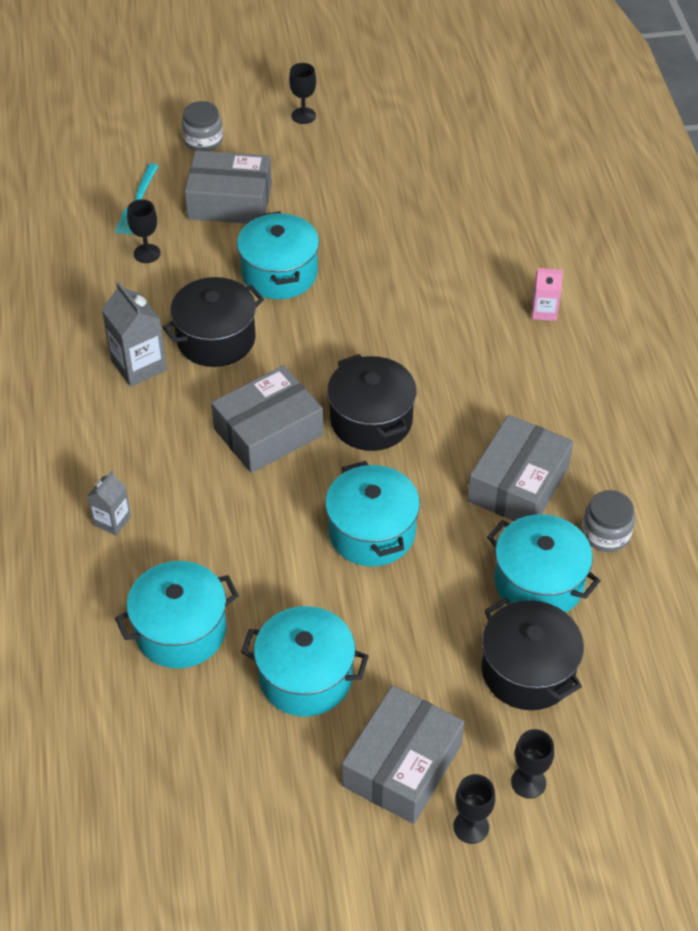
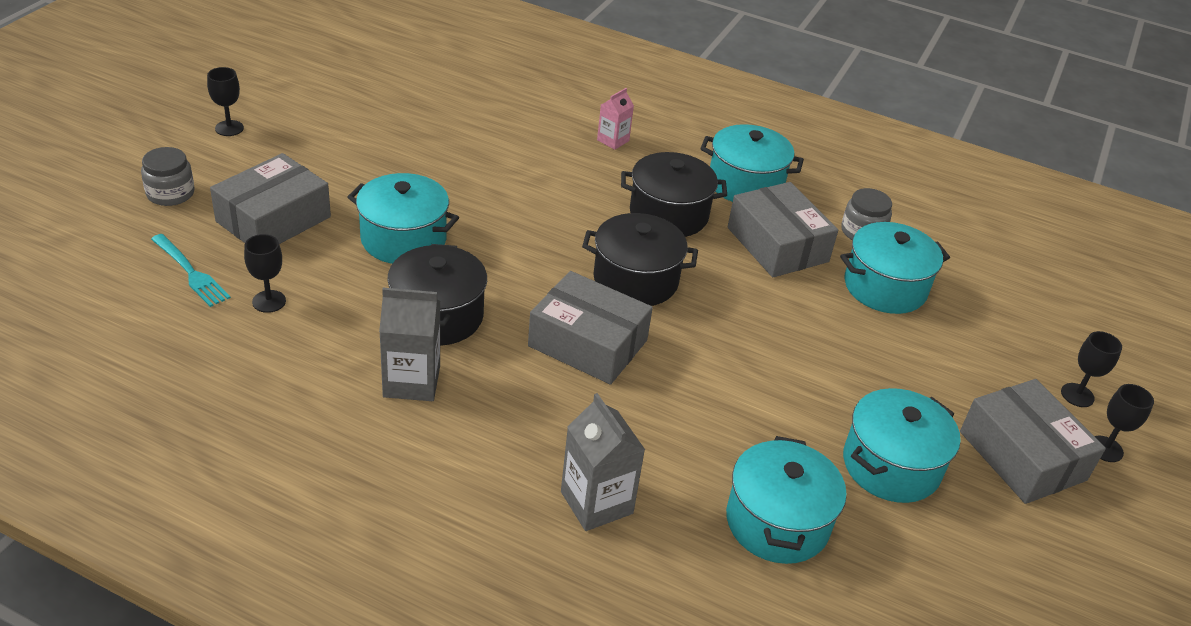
camera: 60 degrees left, 10 degrees down
grey carton [87,471,131,535] -> grey carton [561,393,645,531], size x1.65
grey box [211,365,323,473] -> grey box turned 60 degrees counterclockwise [528,271,653,385]
turquoise pot [325,461,420,566] -> turquoise pot moved to [700,124,804,202]
black pot [482,598,584,710] -> black pot moved to [621,152,727,237]

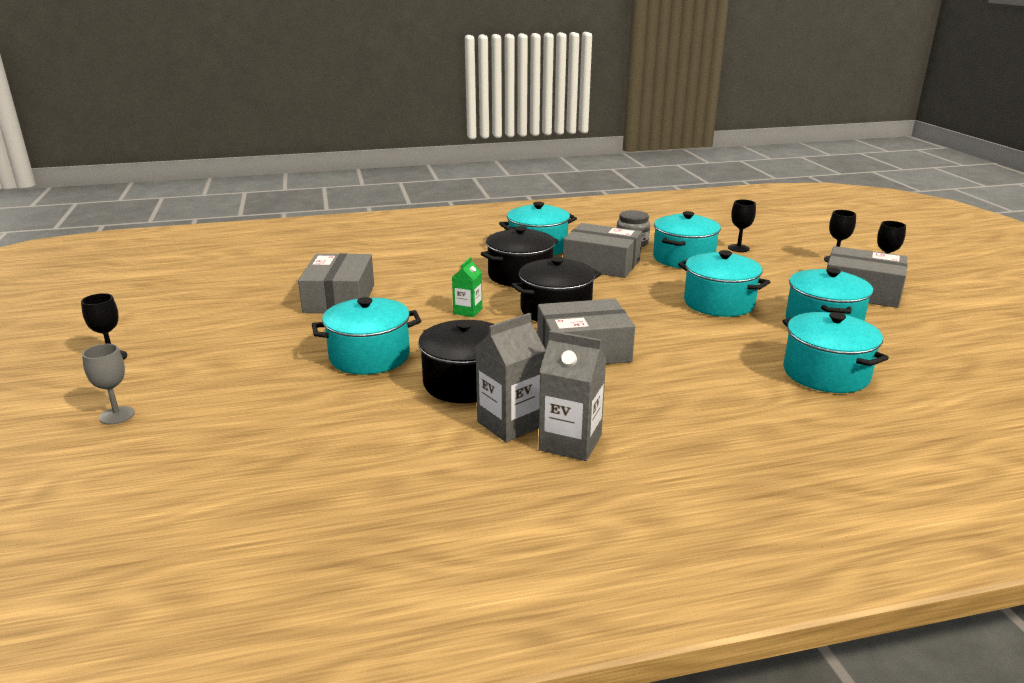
camera: 35 degrees left, 15 degrees down
grey jar [141,147,195,206] -> grey goblet [82,344,135,425]
turquoise fork [151,234,231,307] -> none
grey box [210,153,331,244] -> grey box moved to [298,253,374,313]
black goblet [244,234,286,313] -> black goblet moved to [728,200,756,252]
grey carton [561,393,645,531] -> grey carton moved to [539,330,607,461]
pink carton [597,88,634,150] -> none
none -> green carton [452,257,482,317]
none -> turquoise pot [678,250,770,317]

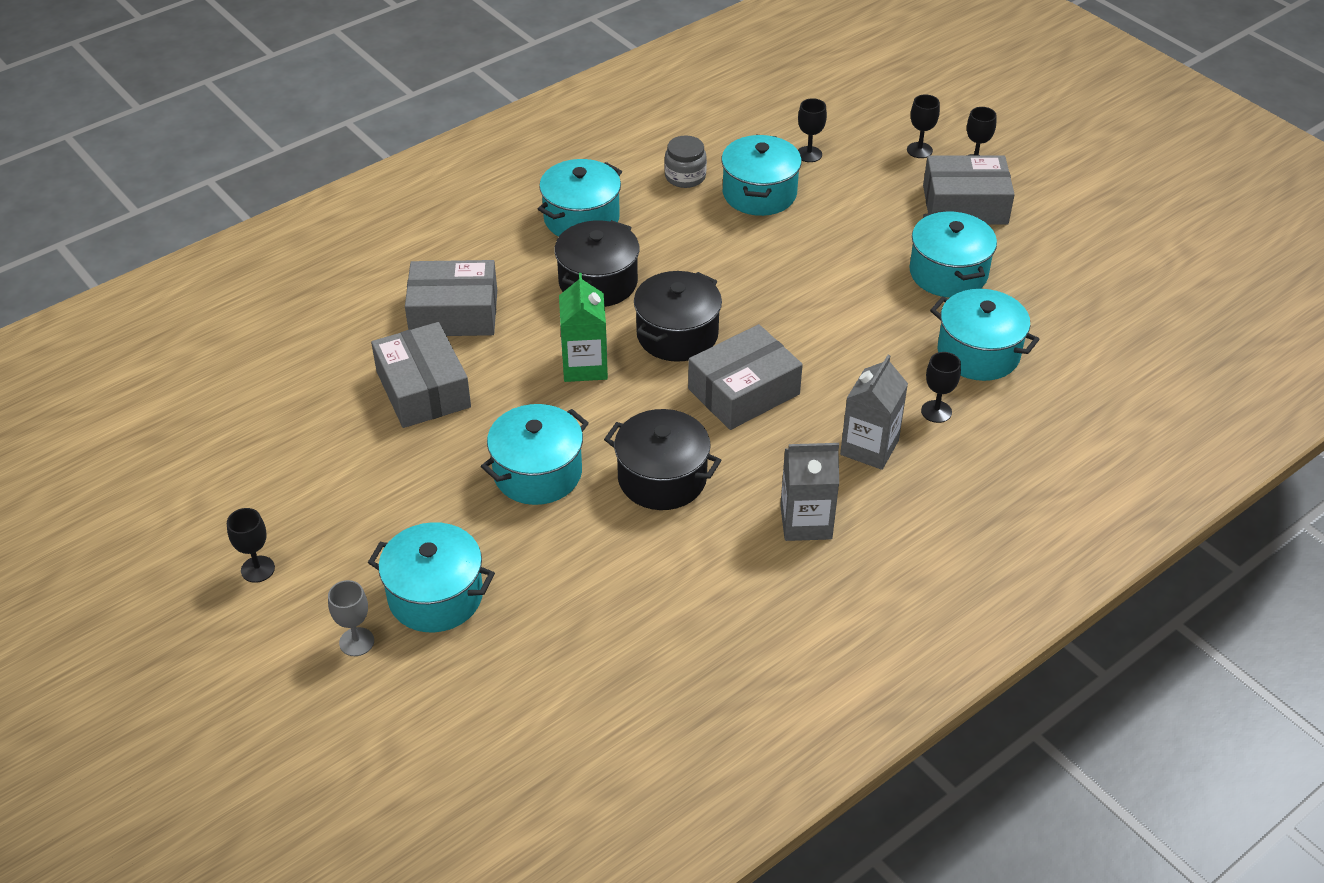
camera: 25 degrees left, 20 degrees up
green carton [452,257,482,317] -> green carton [559,273,608,382], size x1.65
grey carton [475,313,546,442] -> grey carton moved to [840,355,908,470]
grey box [563,223,642,278] -> grey box moved to [405,260,497,336]
turquoise pot [678,250,770,317] -> turquoise pot moved to [368,522,495,632]
none -> black goblet [921,352,961,423]

